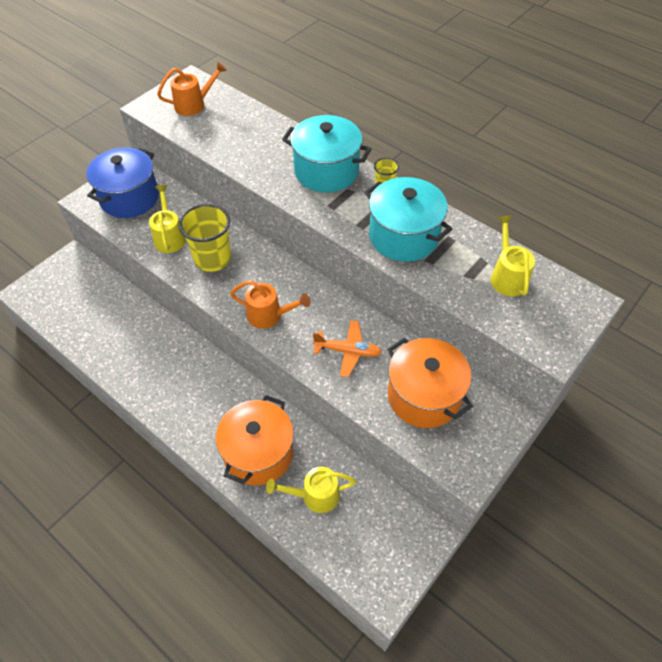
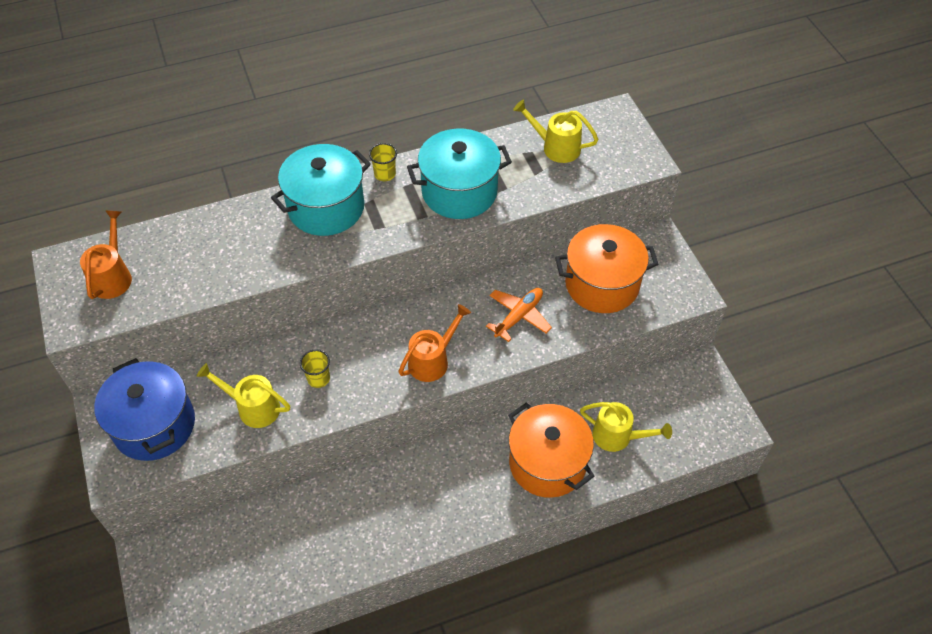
camera: 60 degrees left, 0 degrees up
yellow cup [178,204,231,272] -> yellow cup [300,349,330,388], size x0.49
yellow watering can [266,467,356,513] -> yellow watering can turned 90 degrees counterclockwise [580,402,672,452]

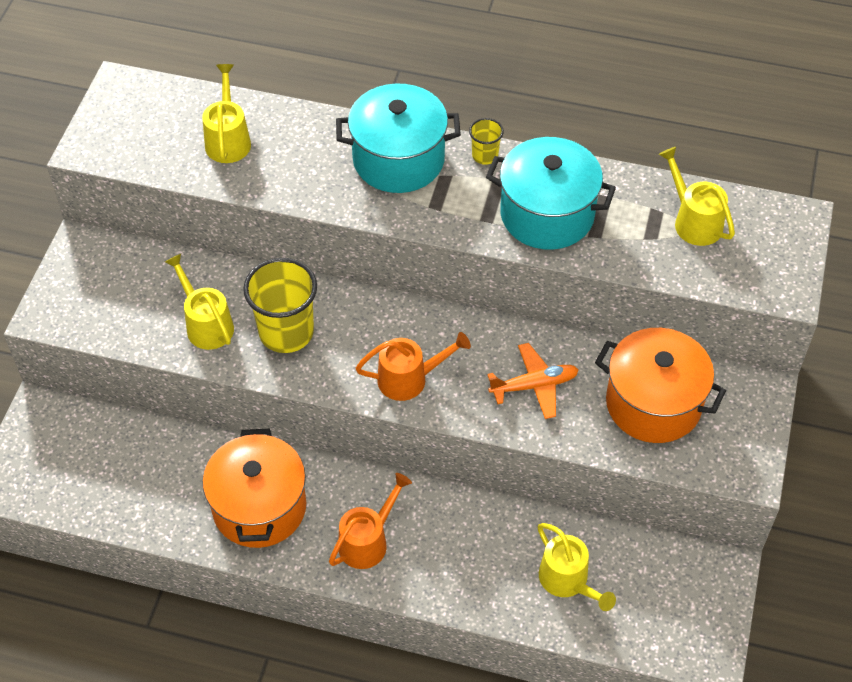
camera: 35 degrees right, 0 degrees up
orange watering can [80,210,132,299] -> orange watering can moved to [329,473,412,569]
blue pot [94,358,195,461] -> none
yellow cup [300,349,330,388] -> yellow cup [243,258,317,353], size x2.06
orange pot [508,403,595,498] -> orange pot moved to [203,429,306,548]
none -> yellow watering can [202,64,251,163]

